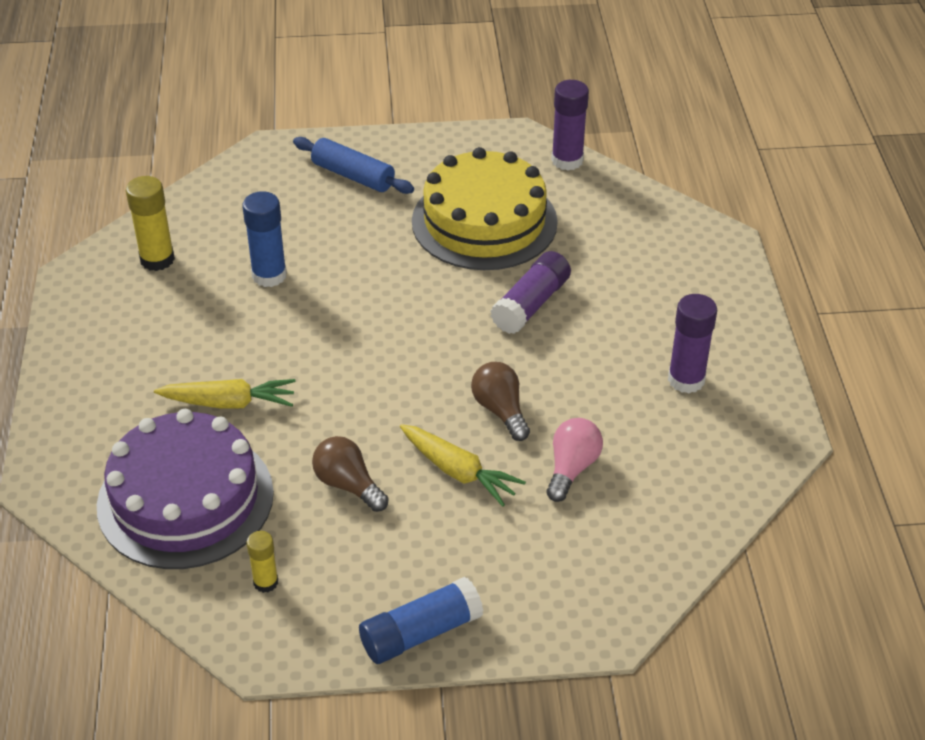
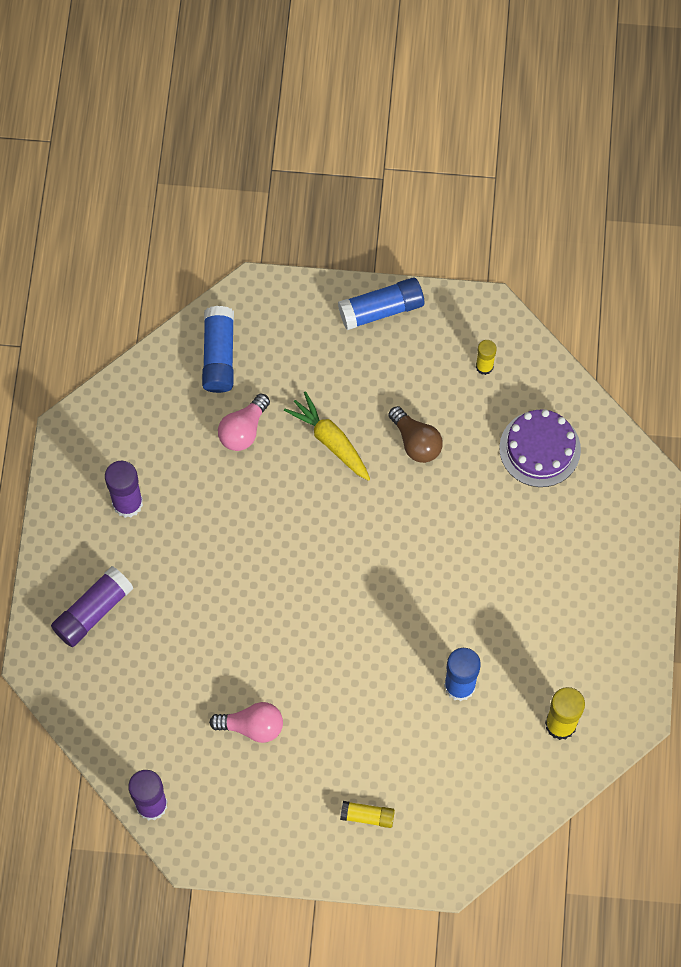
camera: 170 degrees left, 25 degrees up
purple cake [97,409,274,569] -> purple cake [499,409,581,487], size x0.61
yellow carrot [154,379,296,409] -> none
blue rolling pin [293,137,414,194] -> yellow glue stick [340,801,395,828]
yellow cake [412,147,558,270] -> pink light bulb [209,702,283,743]
brown light bulb [471,362,530,441] -> none
purple glue stick [490,251,571,334] -> purple glue stick moved to [51,566,133,647]
none -> blue glue stick [202,306,234,393]

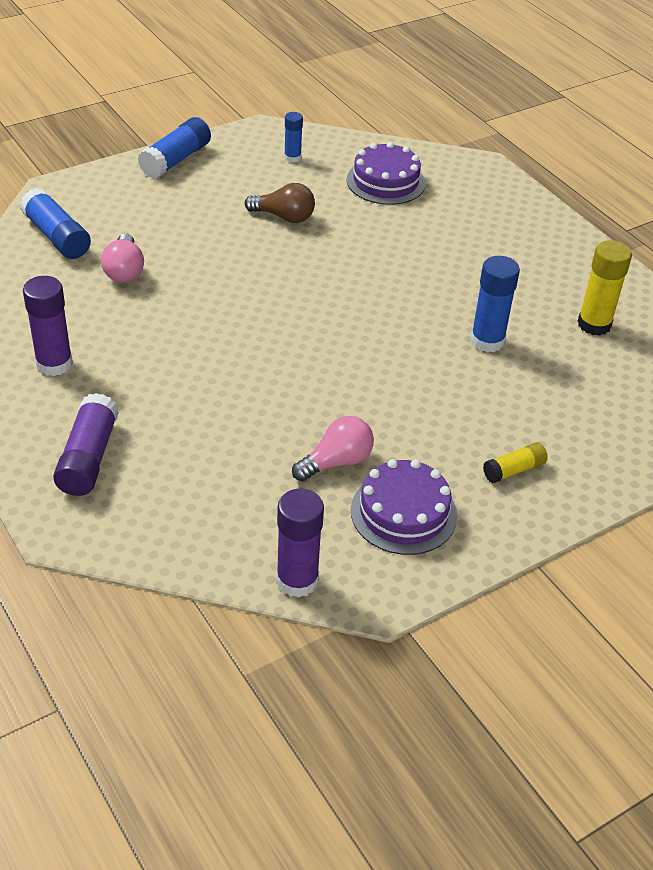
camera: 40 degrees left, 25 degrees down
yellow carrot [284,391,370,481] -> none
yellow glue stick [476,340,497,375] -> blue glue stick [284,112,303,163]
none -> purple cake [351,459,457,555]

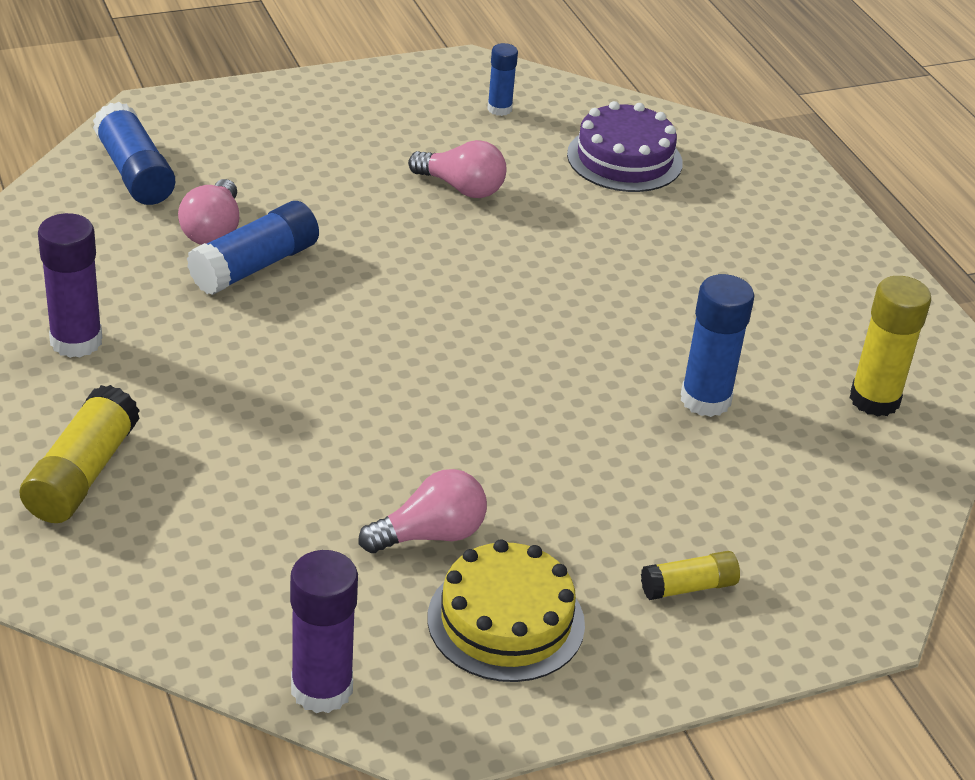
camera: 10 degrees right, 5 degrees down
purple glue stick [53,393,119,496] -> yellow glue stick [19,385,140,523]
blue glue stick [138,117,211,179] -> blue glue stick moved to [187,201,319,295]
brown light bulb [245,183,315,223] -> pink light bulb [408,140,506,198]
purple cake [351,459,457,555] -> yellow cake [428,539,585,682]

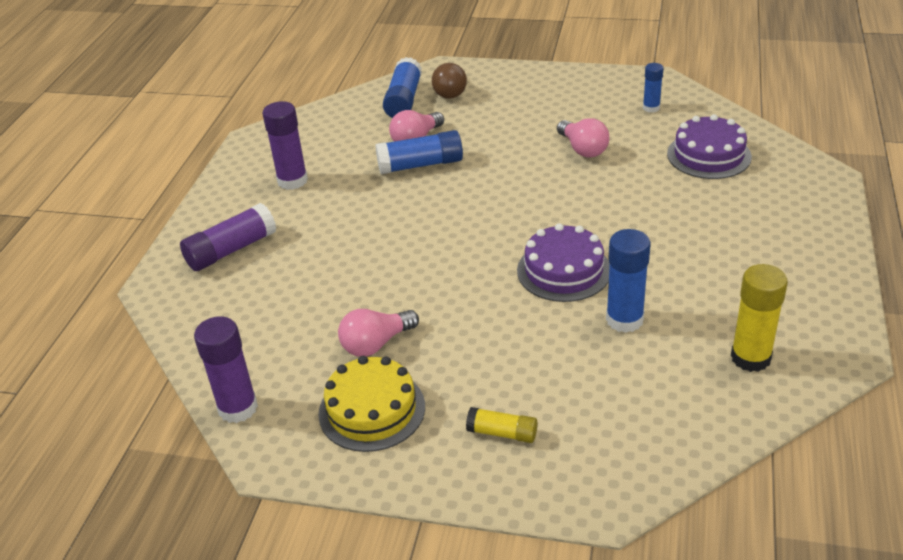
camera: 40 degrees right, 0 degrees up
yellow glue stick [19,385,140,523] -> purple glue stick [180,203,276,271]
pink light bulb [359,469,487,553] -> pink light bulb turned 135 degrees clockwise [338,309,419,357]
none -> brown light bulb [432,63,467,99]
none -> purple cake [517,223,610,302]

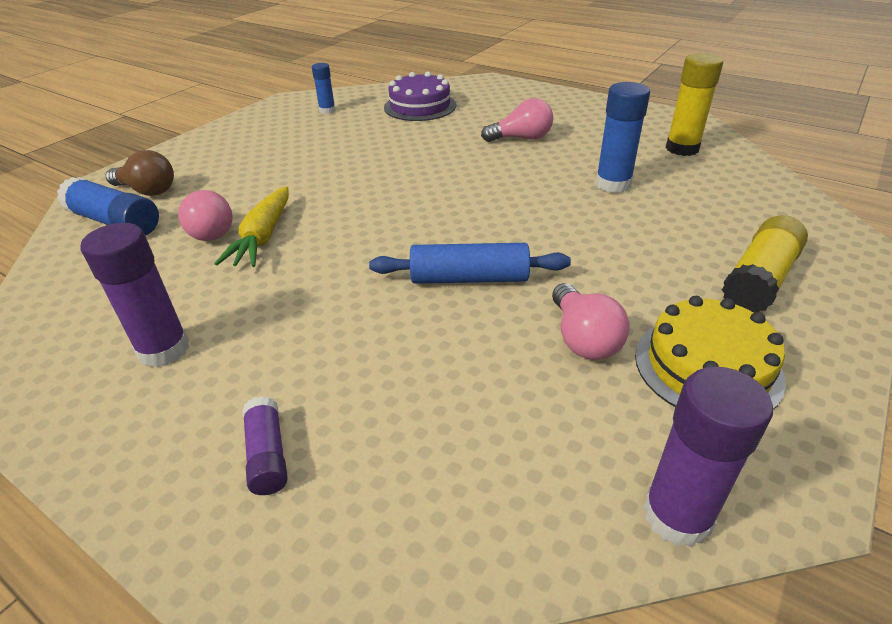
camera: 70 degrees left, 0 degrees up
purple glue stick [180,203,276,271] -> purple glue stick [242,396,288,495], size x0.59
blue glue stick [375,130,463,174] -> yellow carrot [214,186,289,267]
yellow glue stick [466,407,537,443] -> yellow glue stick [722,215,808,313], size x1.68
purple cake [517,223,610,302] -> none
pink light bulb [557,118,609,158] -> pink light bulb moved to [481,98,553,142]
none -> blue rolling pin [369,243,571,284]

